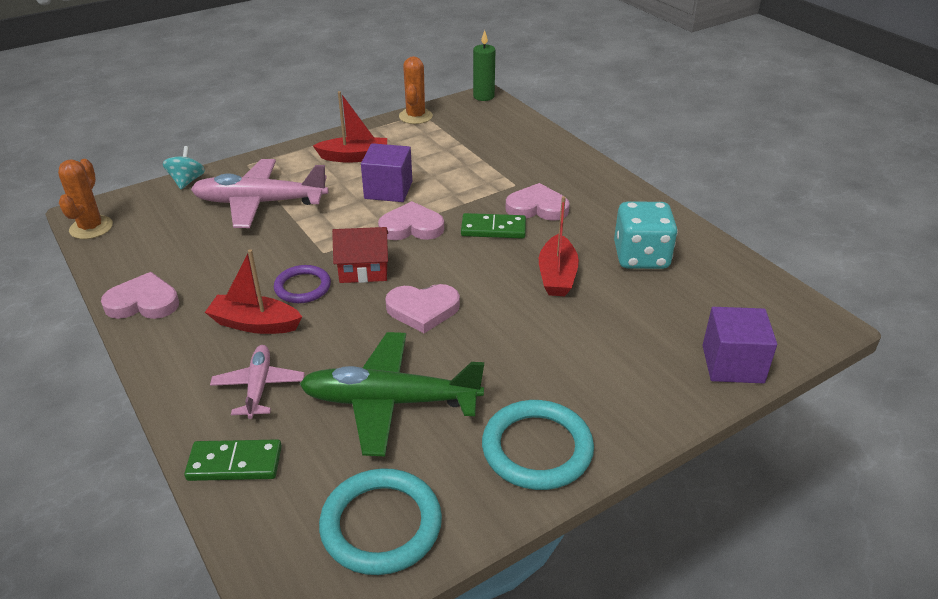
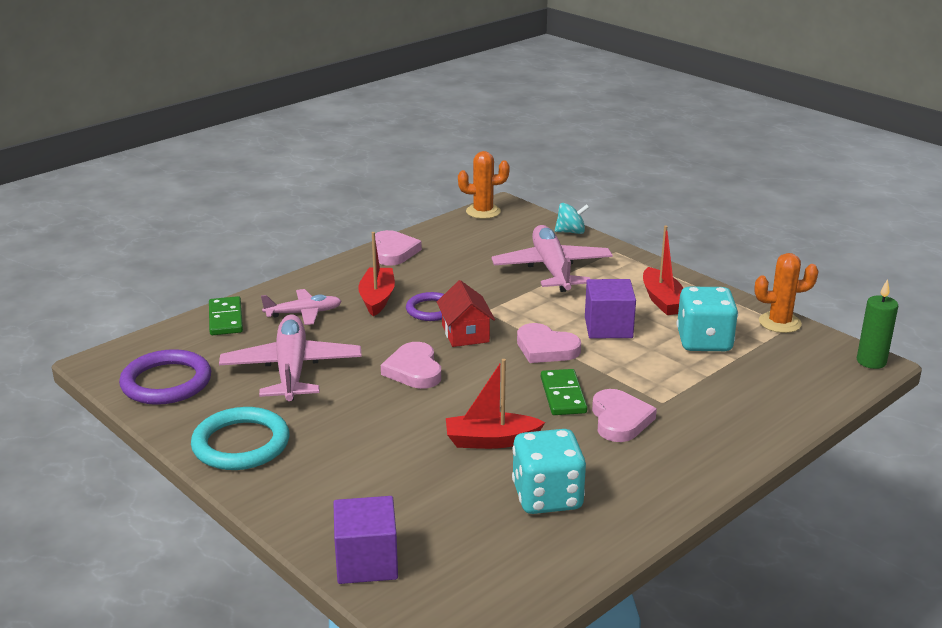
camera: 80 degrees right, 10 degrees down
green plane [300,332,484,456] -> pink plane [219,314,362,401]
turquoise ring [319,468,442,575] -> purple ring [119,349,211,405]
pink heart [378,201,444,240] -> pink heart turned 135 degrees clockwise [517,323,581,363]
none -> turquoise dice [677,287,738,351]

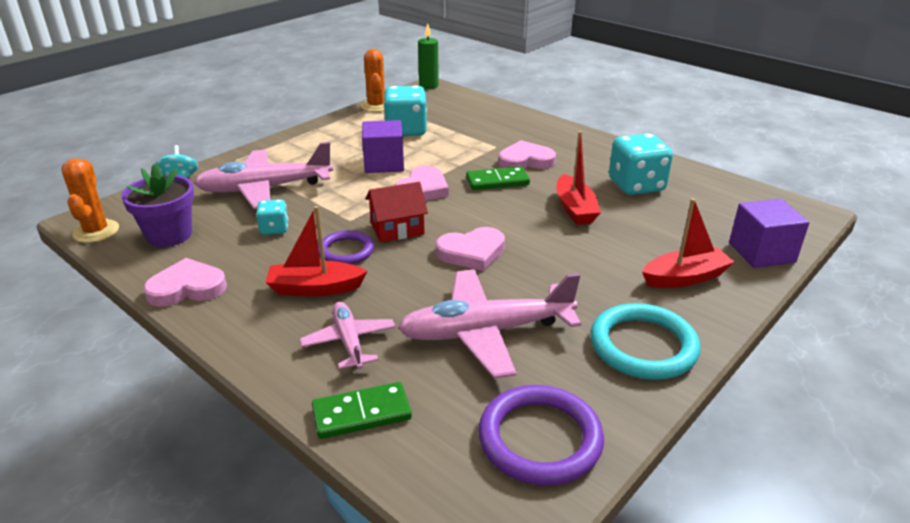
camera: 95 degrees left, 5 degrees up
red boat [643,226,683,315] -> red boat moved to [642,198,734,288]
none -> purple flower pot [121,164,194,247]
none -> turquoise dice [256,199,288,235]

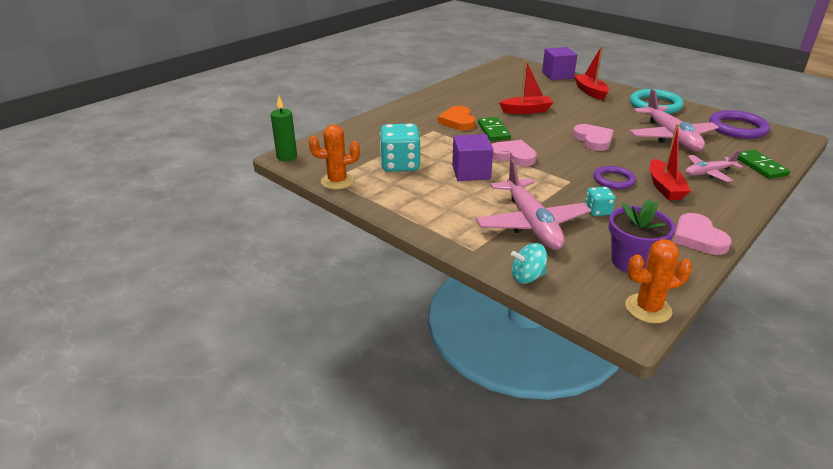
camera: 90 degrees left, 0 degrees up
red house [365,182,428,242] -> none
pink heart [498,140,556,169] -> orange heart [438,106,475,131]
turquoise dice [609,133,673,195] -> none

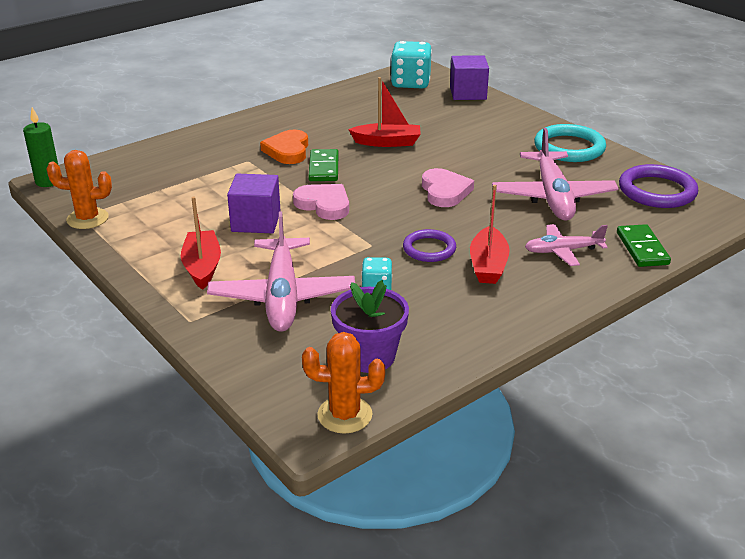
camera: 10 degrees right, 0 degrees up
turquoise dice [380,124,421,172] -> turquoise dice moved to [391,41,432,88]
turquoise spinning top [511,243,547,284] -> none
red boat [574,46,609,100] -> red boat moved to [181,196,221,290]
pink heart [673,213,732,255] -> none

